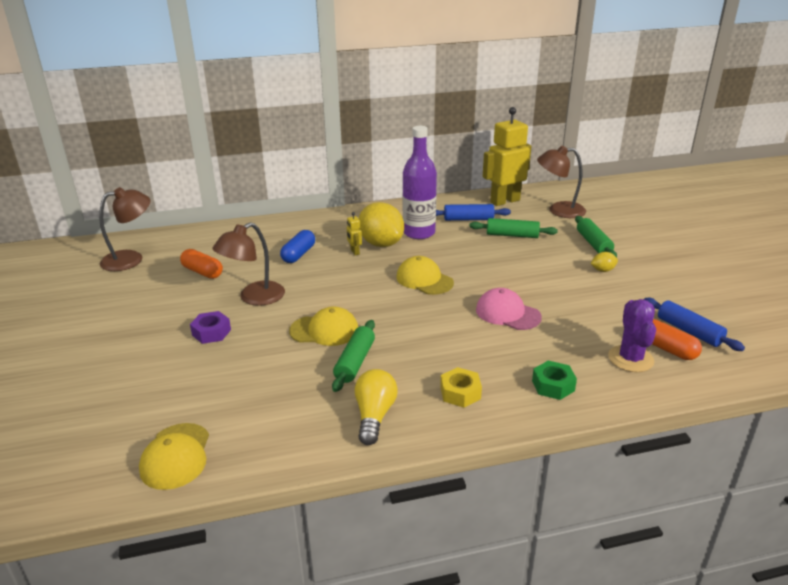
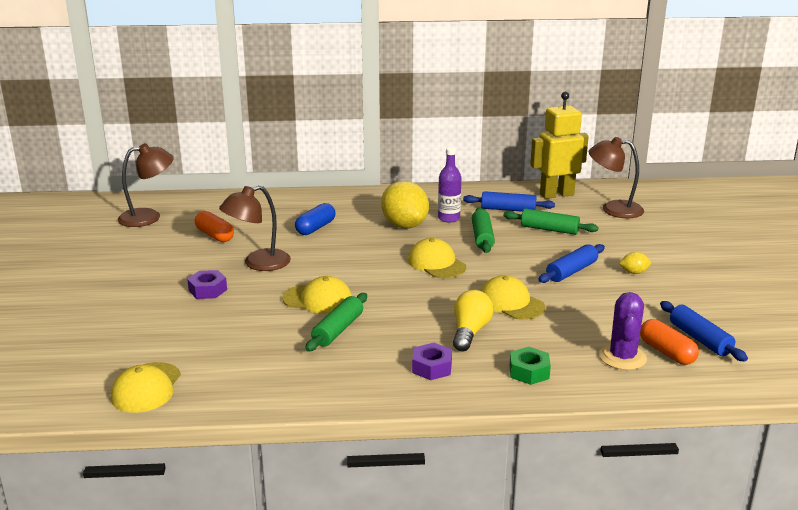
camera: 10 degrees right, 5 degrees down
yellow robot [347,212,362,255] -> none
yellow light bulb [355,369,398,445] -> yellow light bulb moved to [453,290,494,351]
purple bottle [403,126,437,239] -> purple bottle [438,147,462,223], size x0.63
yellow nut [440,367,482,408] -> purple nut [412,343,452,380]
pink cap [476,288,542,330] -> yellow cap [480,275,545,320]
green rolling pin [575,216,617,257] -> green rolling pin moved to [472,207,495,253]
none -> blue rolling pin [538,244,605,283]

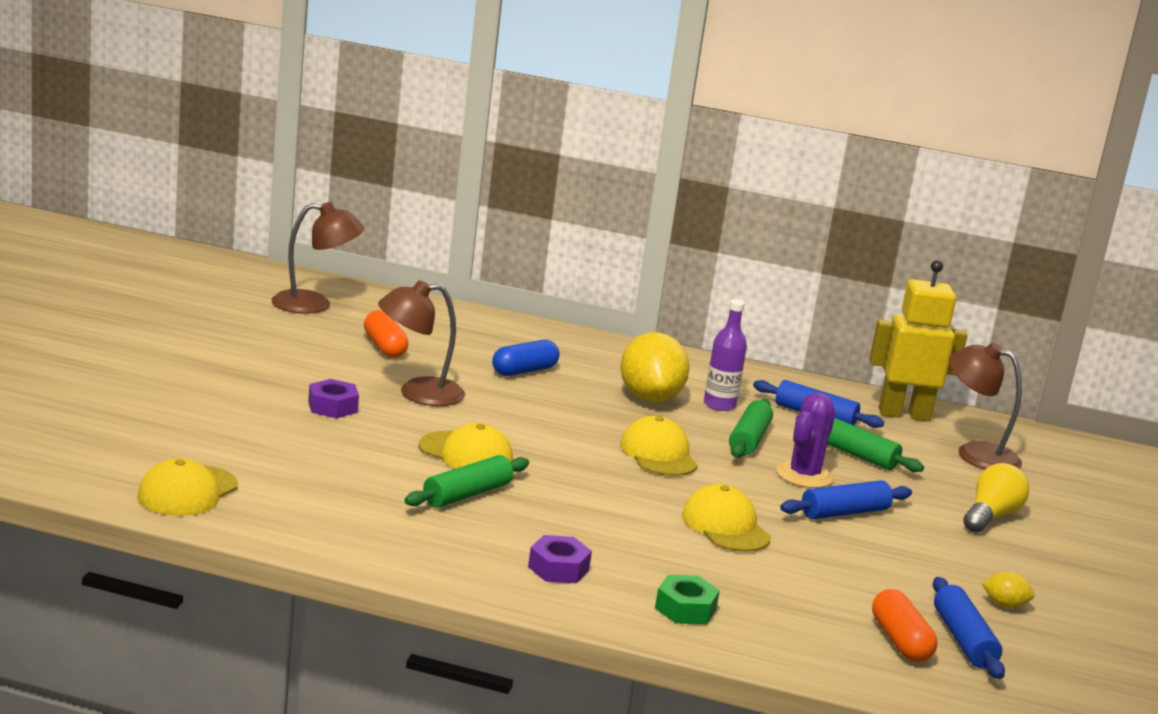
camera: 15 degrees right, 5 degrees down
yellow light bulb [453,290,494,351] -> yellow light bulb moved to [963,463,1029,533]
purple cactus [599,292,647,370] -> purple cactus moved to [776,392,836,488]
yellow lemon [619,252,651,274] -> yellow lemon moved to [982,572,1035,608]

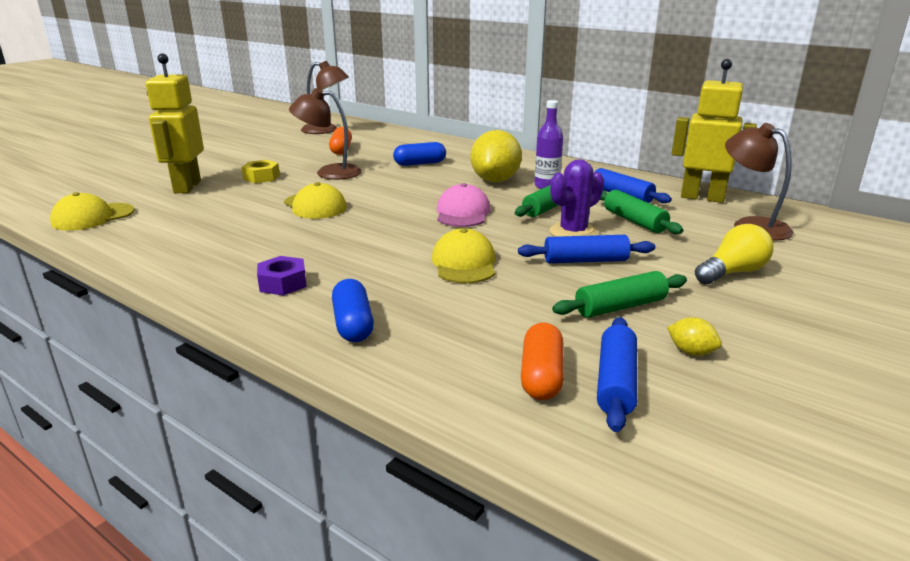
camera: 25 degrees right, 5 degrees up
purple nut [308,379,359,418] -> yellow nut [242,160,280,183]
green rolling pin [404,455,529,508] -> green rolling pin moved to [552,271,687,318]
yellow cap [620,416,698,476] -> pink cap [437,183,491,227]
green nut [655,575,720,624] -> blue capsule [332,279,374,342]
none -> yellow robot [146,53,204,193]

